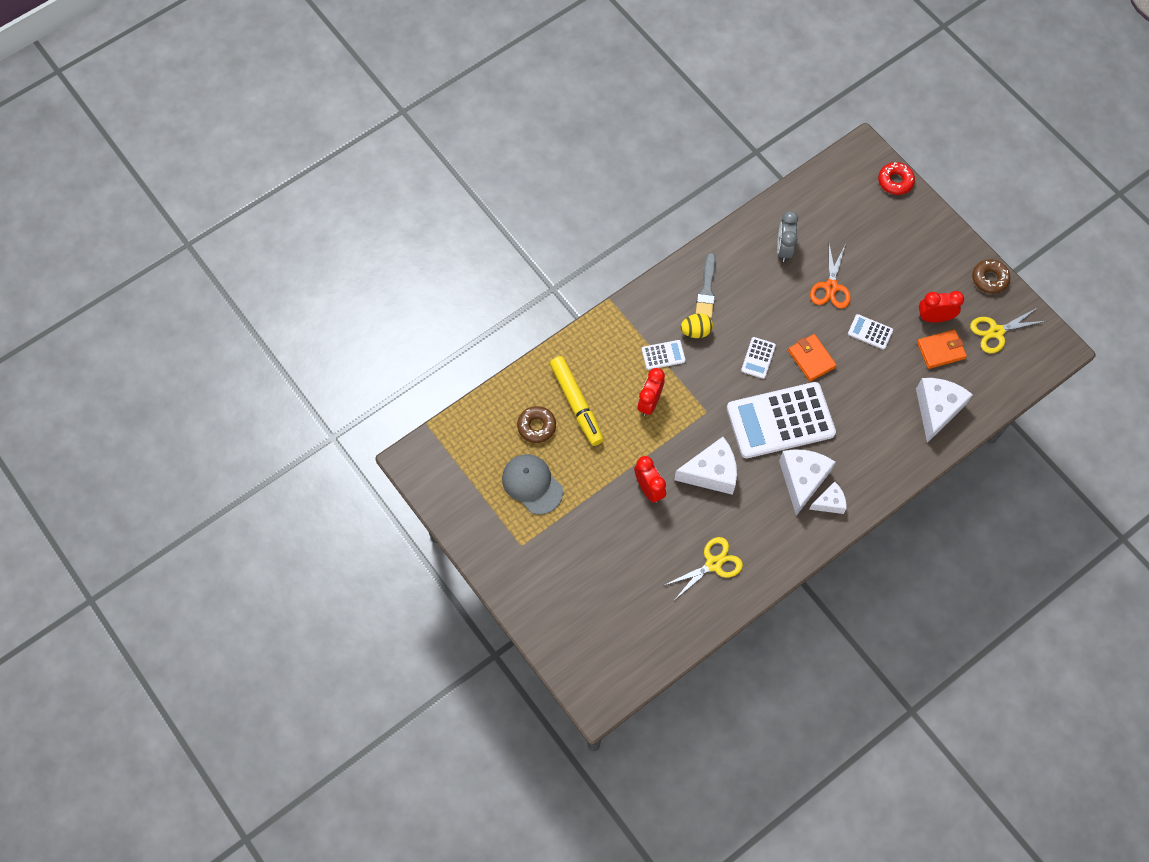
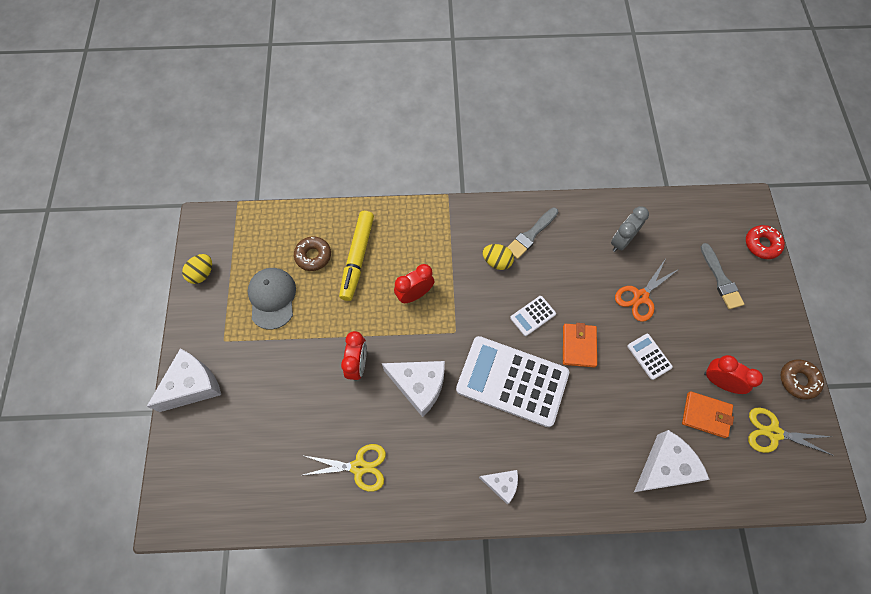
camera: 35 degrees right, 0 degrees up
white calculator [642,340,686,370] -> none
white cheese [779,449,835,516] -> white cheese moved to [146,349,221,412]
none -> yellow egg [182,254,212,284]
none -> grey brush [700,243,744,309]

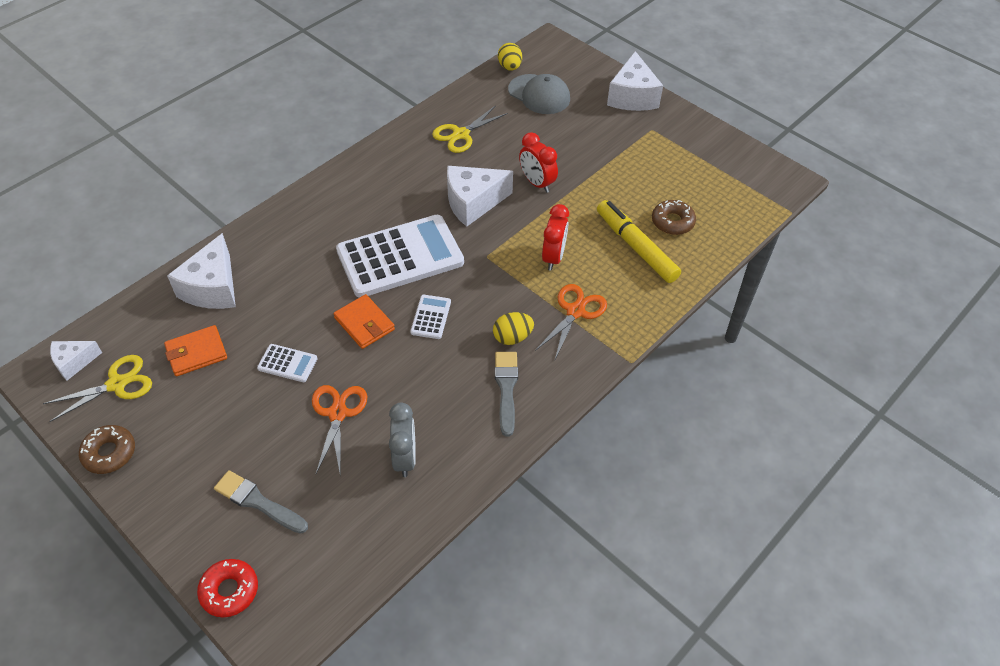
camera: 135 degrees right, 15 degrees down
yellow egg [182,254,212,284] -> yellow egg moved to [498,43,522,71]
grey cap [248,268,296,329] -> grey cap moved to [508,74,570,114]
white cheese [479,470,518,504] -> white cheese moved to [50,341,102,381]
red clock [704,355,763,394] -> none
none -> orange scissors [535,284,607,359]

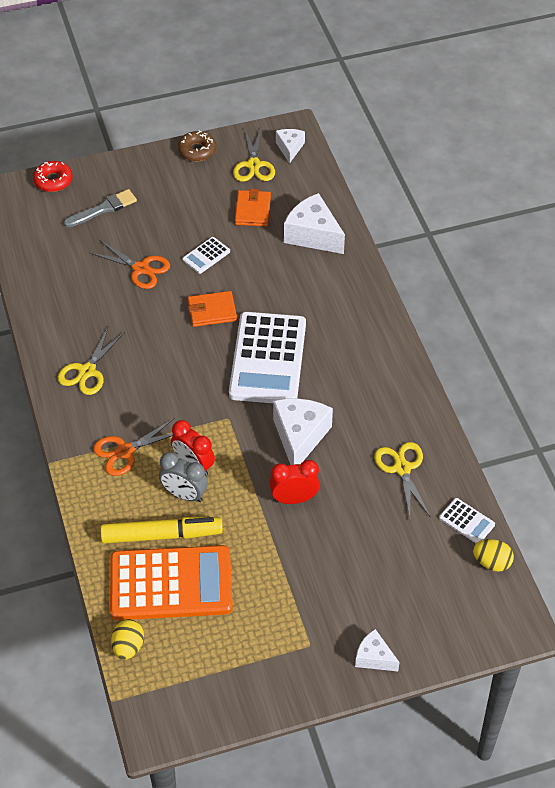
camera: 120 degrees right, 0 degrees up
grey clock [389,403,416,477] -> grey clock moved to [159,452,208,502]
white calculator [410,295,451,339] -> white calculator moved to [439,498,495,543]
yellow egg [493,312,534,345] -> yellow egg moved to [111,619,144,660]
grey brush [495,352,518,437] -> yellow scissors [58,327,125,395]
grey cap [508,74,570,114] -> none
orange scissors [535,284,607,359] -> orange scissors turned 90 degrees clockwise [93,418,175,476]
white cheese [607,51,663,111] -> white cheese [355,629,400,671], size x0.57
brown donut [652,200,696,235] -> orange calculator [110,545,233,620]

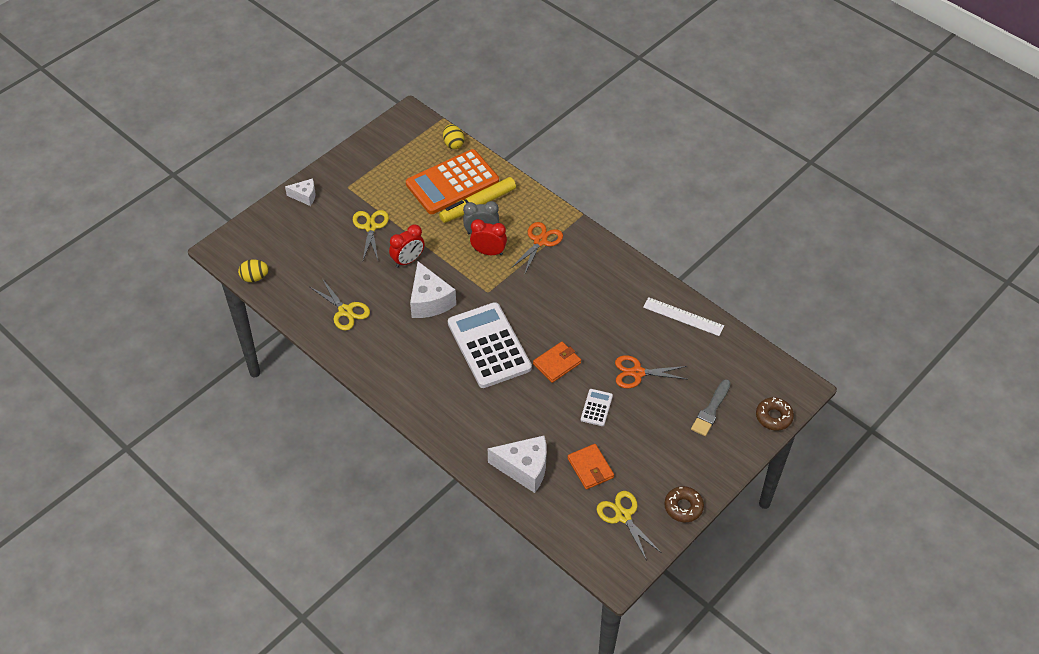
camera: 150 degrees right, 0 degrees up
red donut [33,161,73,192] -> brown donut [756,397,794,431]
yellow scissors [58,327,125,395] -> yellow scissors moved to [353,210,389,260]
white cheese [276,129,305,164] -> none
white calculator [439,498,495,543] -> none
none -> white ruler [643,297,724,336]

